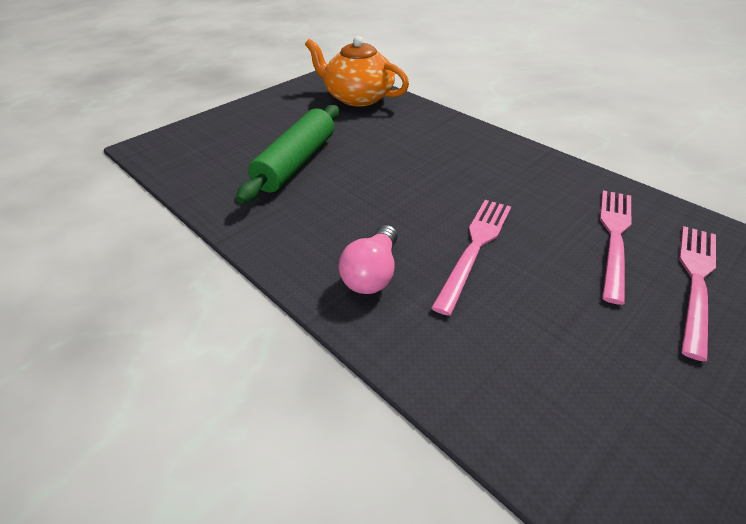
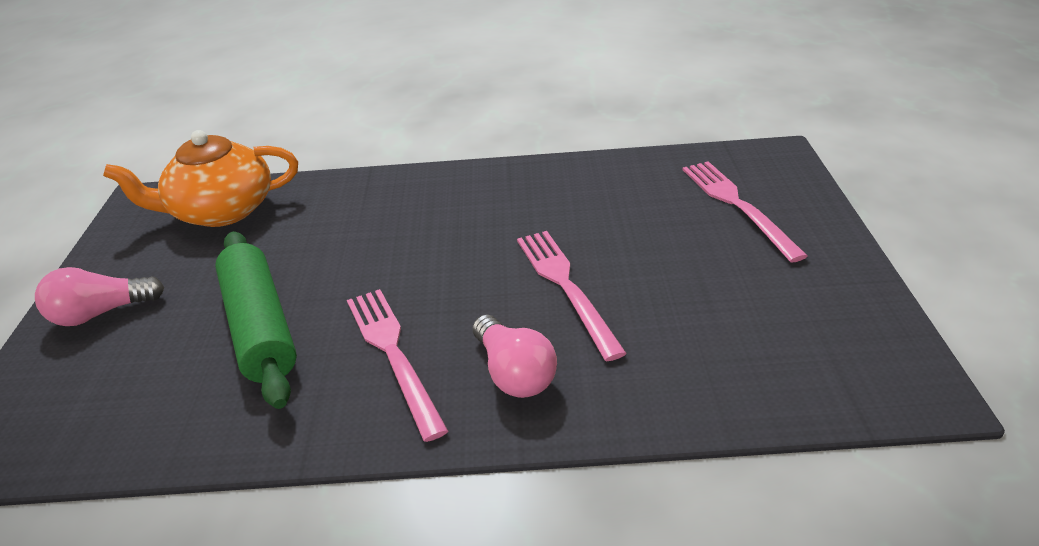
camera: 45 degrees left, 5 degrees down
pink fork [600,190,631,305] -> pink fork moved to [347,289,448,442]
none -> pink light bulb [35,267,164,326]

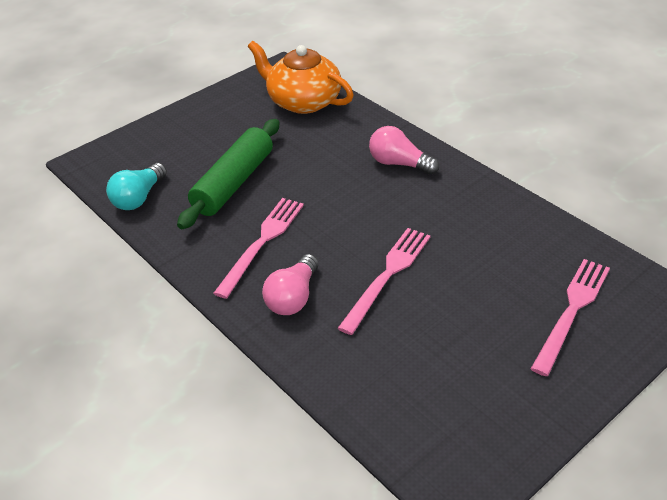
camera: 50 degrees right, 5 degrees up
pink light bulb [35,267,164,326] -> pink light bulb moved to [369,126,439,175]
none -> turquoise light bulb [106,163,167,210]

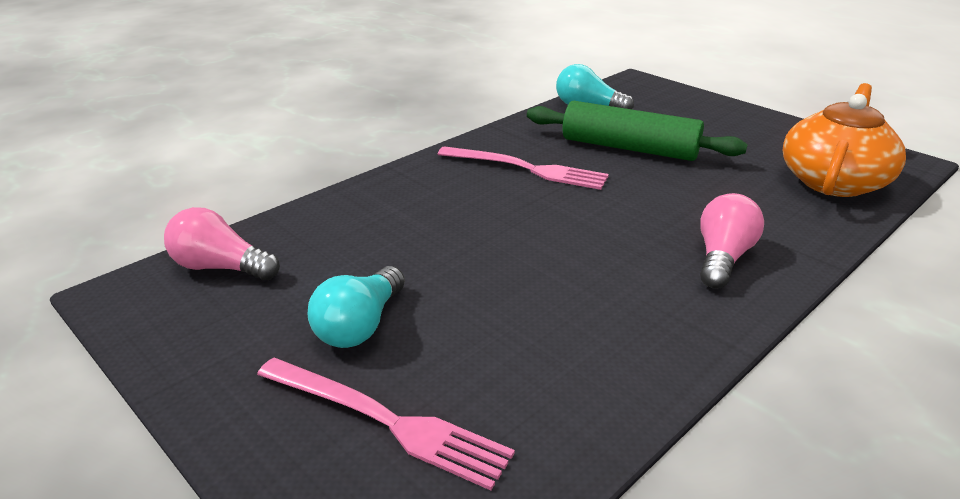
camera: 85 degrees right, 10 degrees down
pink light bulb [262,254,319,315] -> pink light bulb moved to [164,207,280,280]
pink fork [338,228,431,335] -> none
none -> turquoise light bulb [308,266,405,348]

